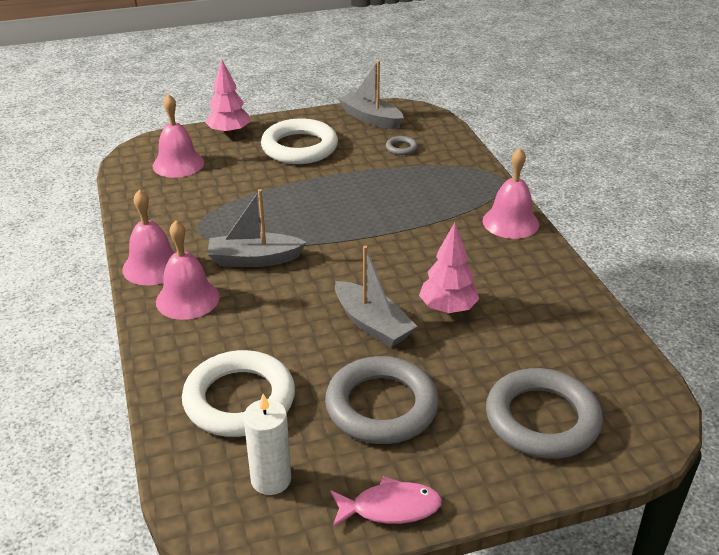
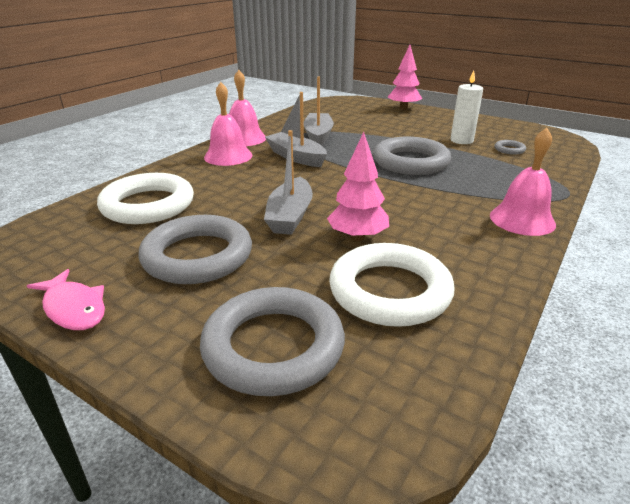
camera: 50 degrees right, 5 degrees down
pink bell [153,94,204,178] -> none
white candle [243,394,291,495] -> white candle moved to [450,71,483,144]
white ring [261,118,338,164] -> white ring moved to [329,243,455,327]
grey boat [338,61,404,130] -> grey boat moved to [303,76,334,145]
none -> grey ring [373,137,451,175]

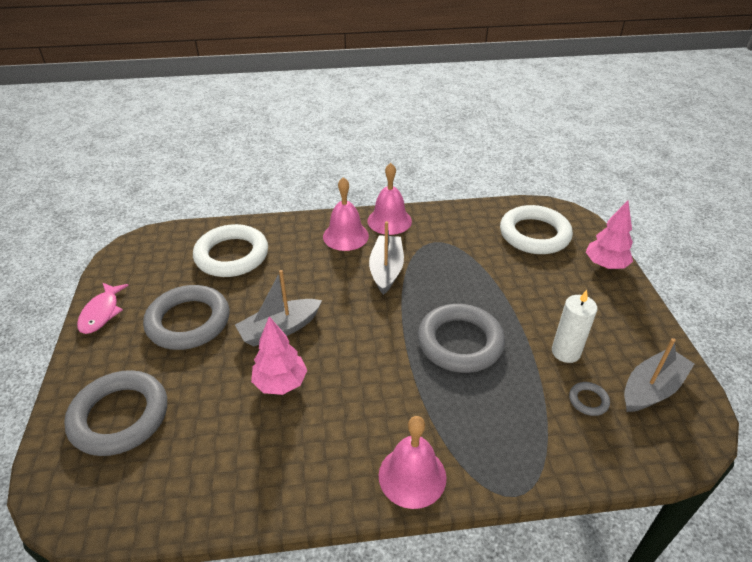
camera: 50 degrees right, 10 degrees up
grey boat [303,76,334,145] -> grey boat moved to [624,338,694,412]
white ring [329,243,455,327] -> white ring moved to [500,205,573,254]

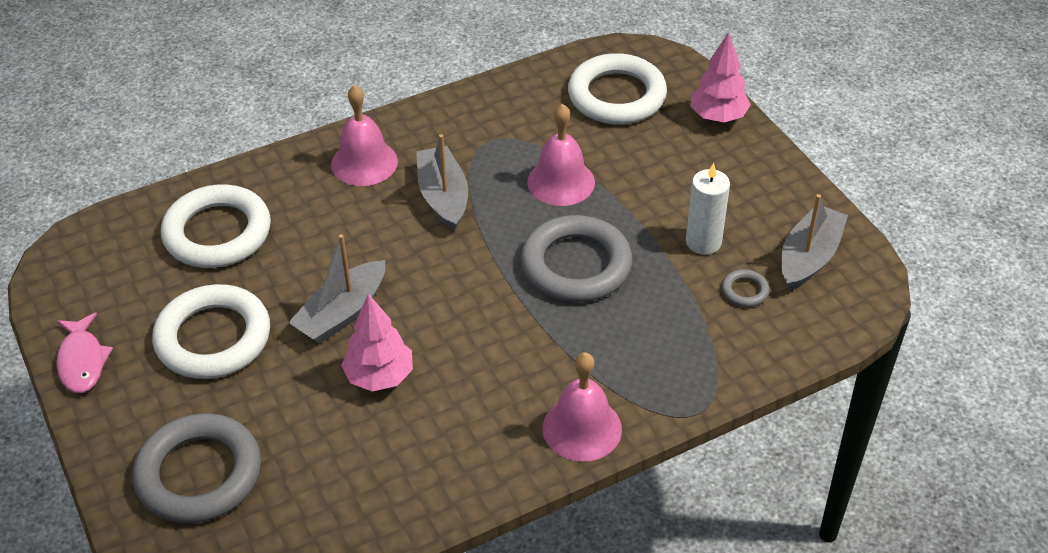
camera: 20 degrees left, 5 degrees up
grey ring [143,285,229,350] -> white ring [152,284,270,379]
pink bell [368,163,412,235] -> pink bell moved to [527,104,595,206]

